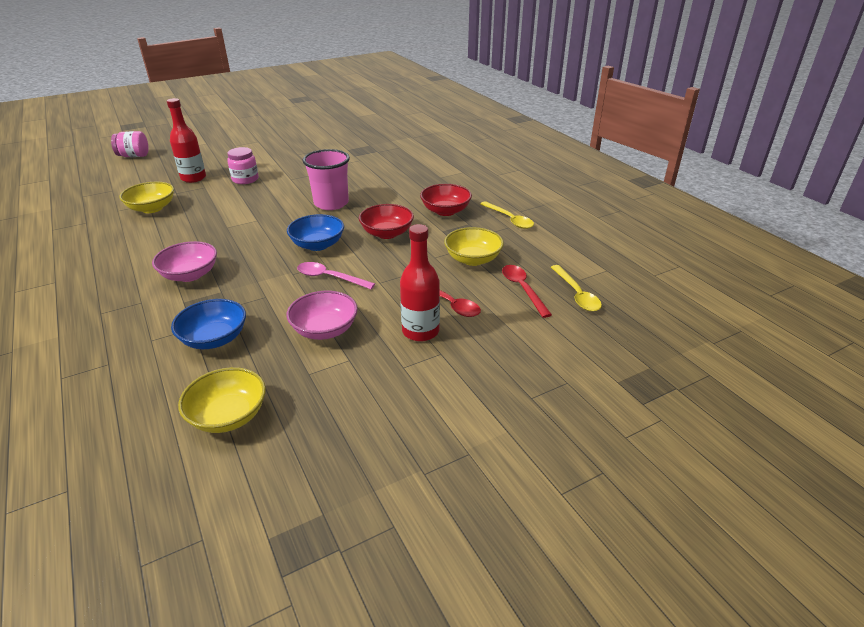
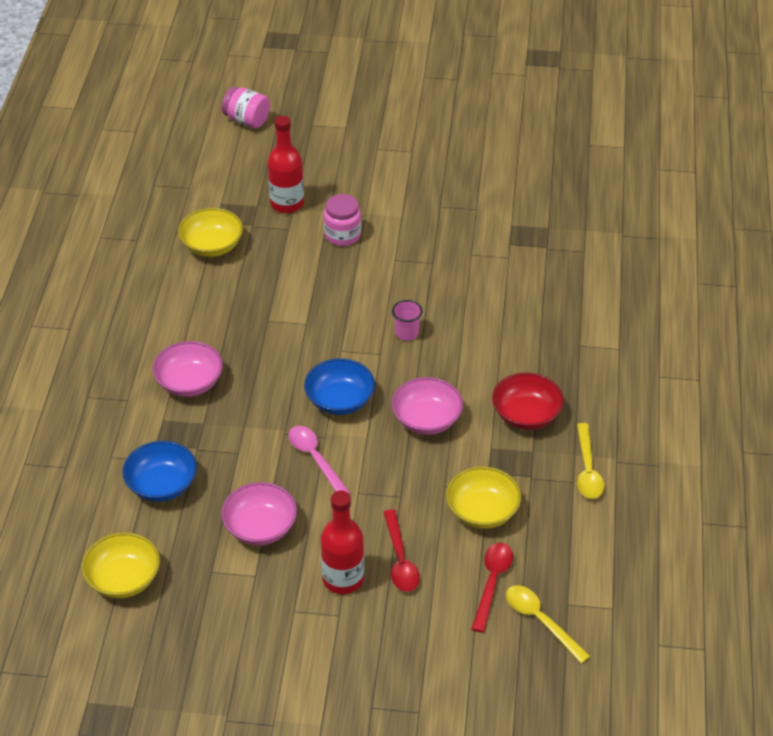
camera: 35 degrees right, 10 degrees up
pink cup [302,149,350,210] -> pink cup [392,300,423,341], size x0.50
red bowl [359,204,414,239] -> pink bowl [391,377,463,435]
yellow spoon [551,265,602,312] -> yellow spoon turned 120 degrees clockwise [506,585,590,664]

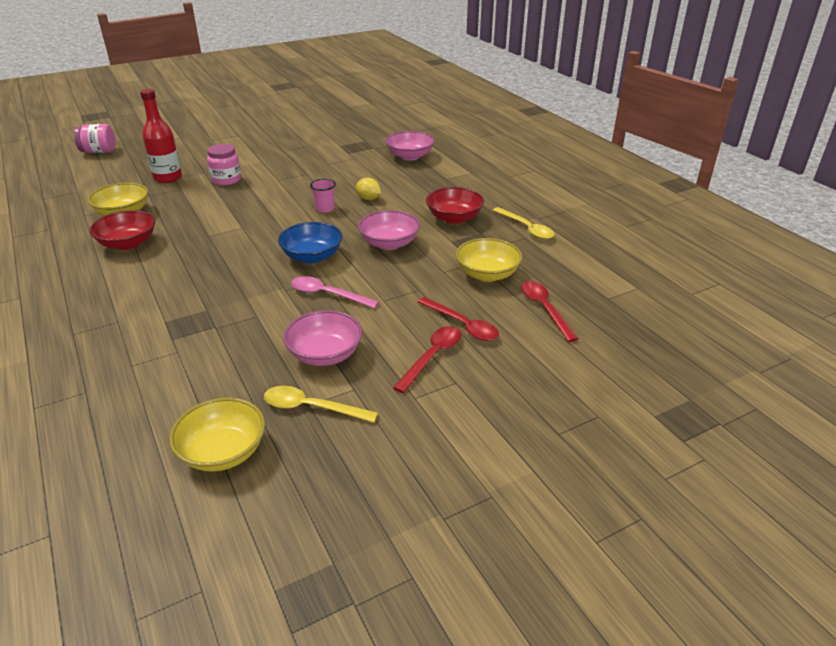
camera: 35 degrees left, 10 degrees down
blue bowl [122,441,197,502] -> none
pink bowl [152,341,223,397] -> pink bowl moved to [386,131,435,161]
red bottle [321,491,364,594] -> red spoon [393,326,461,393]
yellow spoon [506,585,590,664] -> yellow spoon moved to [264,386,378,423]
none -> red bowl [90,210,155,250]
none -> yellow lemon [356,178,381,200]

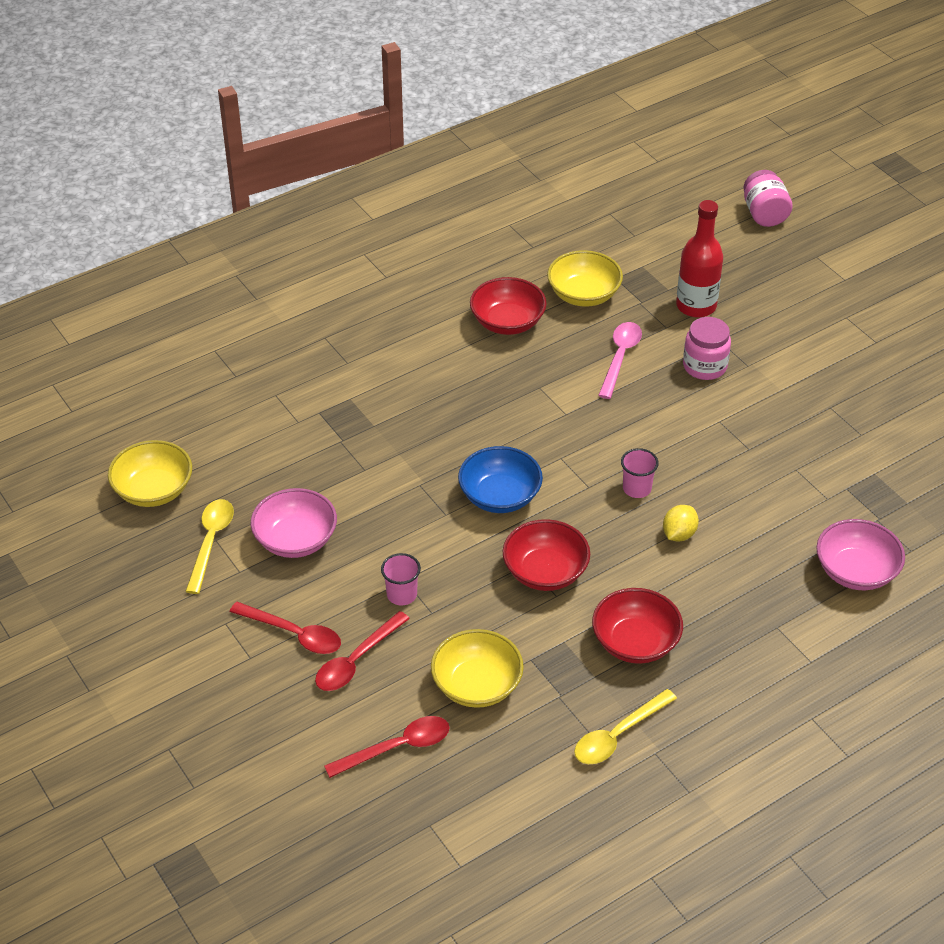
camera: 85 degrees right, 10 degrees up
pink spoon [291,276,379,308] -> pink spoon moved to [598,322,642,399]
pink bowl [358,210,420,250] -> red bowl [503,519,590,591]
none -> pink cup [381,553,421,606]

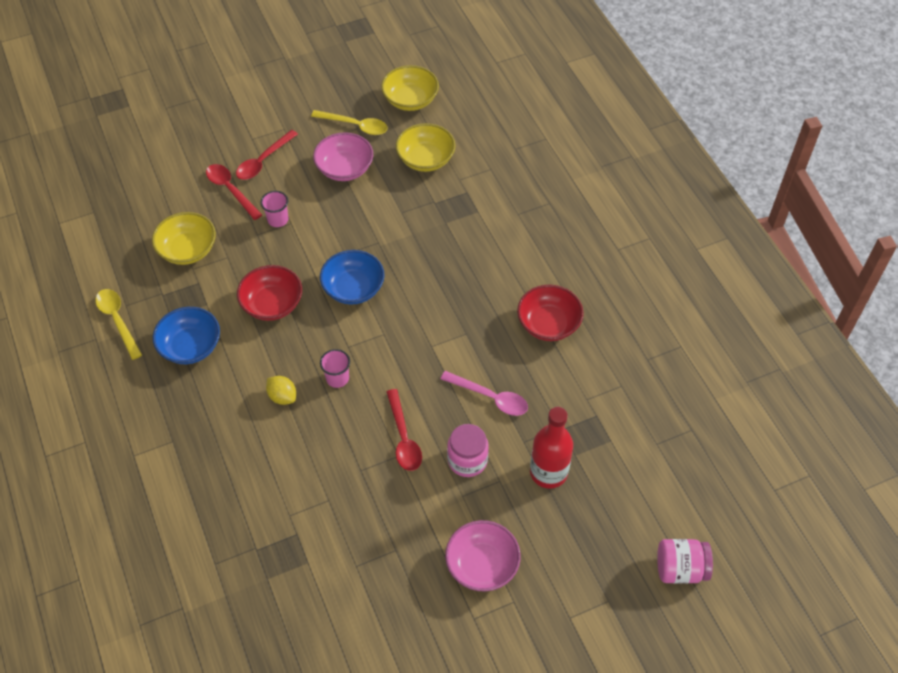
camera: 100 degrees right, 10 degrees up
red spoon [324,716,450,778] -> red spoon moved to [386,389,422,471]
yellow bowl [547,250,623,307] -> yellow bowl moved to [396,123,455,172]
red bowl [592,588,683,664] -> blue bowl [153,307,220,364]
pink bowl [816,519,905,590] -> pink bowl moved to [445,520,521,591]

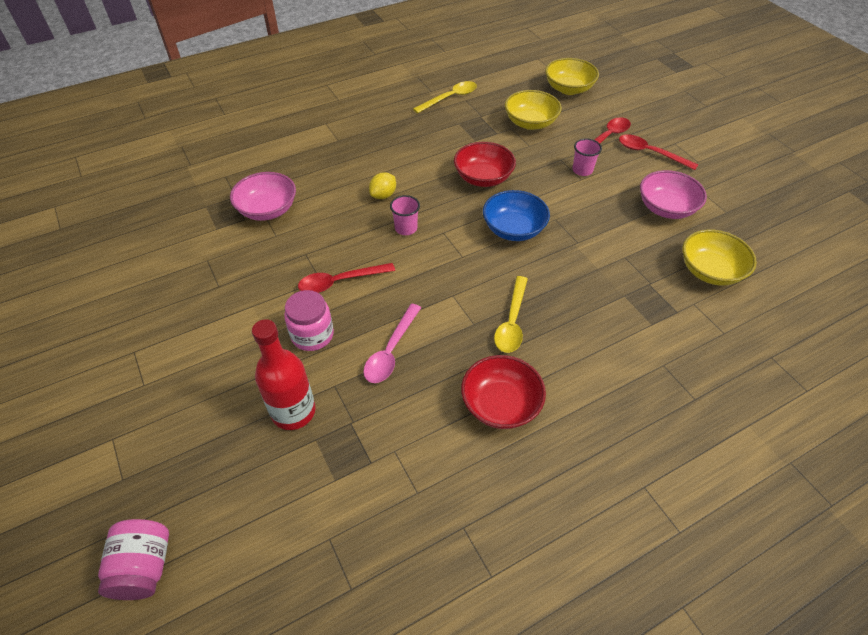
camera: 85 degrees right, 5 degrees down
blue bowl [153,307,220,364] -> none
yellow spoon [311,110,388,135] -> yellow spoon moved to [494,276,528,353]
yellow bowl [381,65,439,111] -> yellow bowl moved to [545,58,599,95]
pink bowl [445,520,521,591] -> pink bowl moved to [230,172,296,221]

